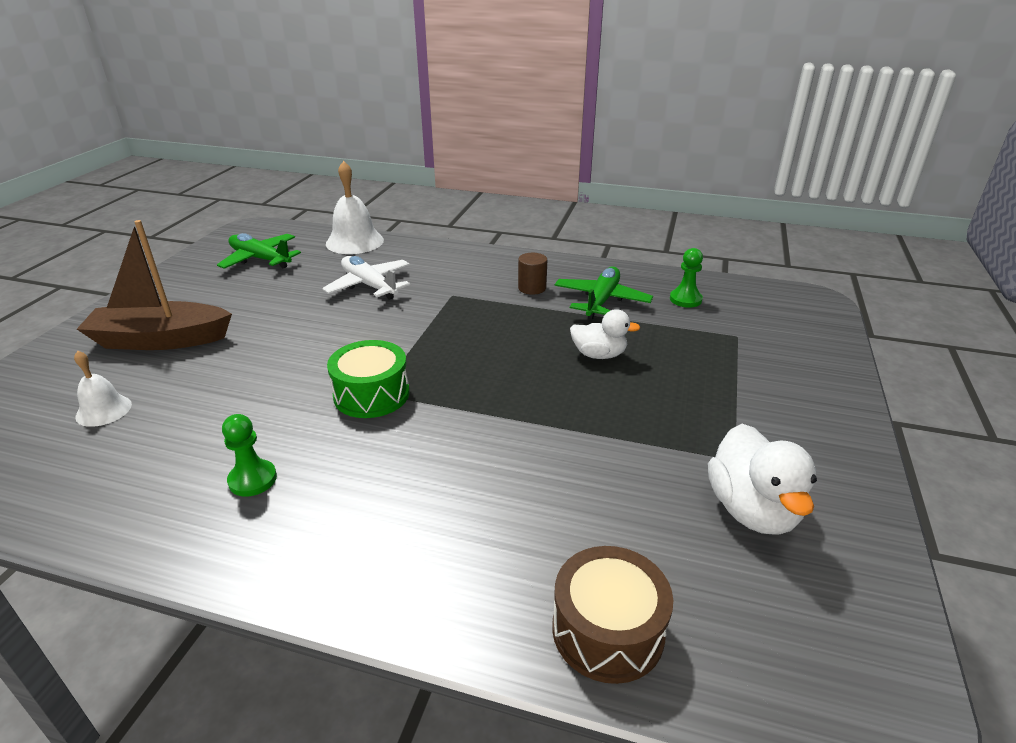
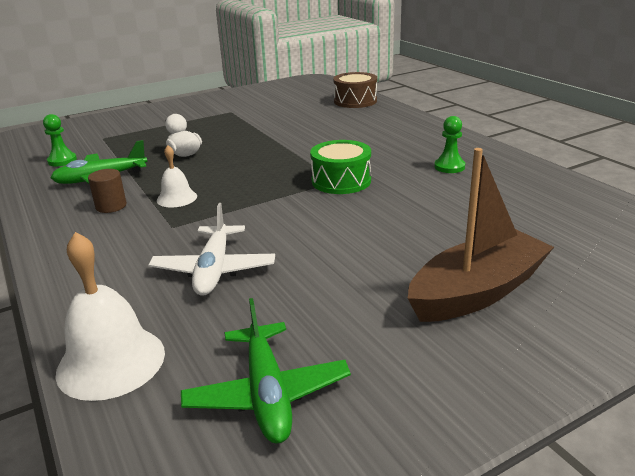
camera: 135 degrees left, 5 degrees down
white bell [74,351,132,427] -> white bell moved to [157,145,197,207]
brown boat [77,220,232,350] -> brown boat turned 75 degrees counterclockwise [408,148,554,322]
white duck [708,424,817,534] -> none

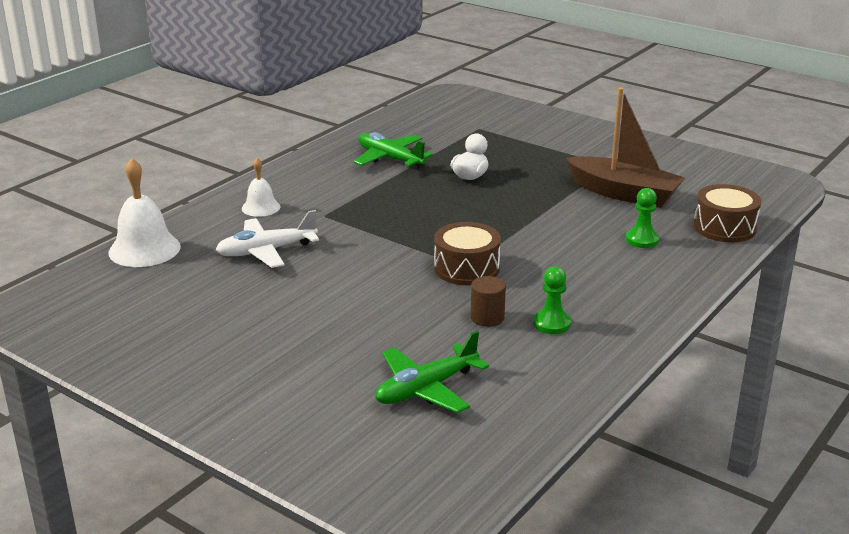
camera: 65 degrees right, 0 degrees up
green pawn [43,114,77,166] -> green pawn moved to [626,188,659,248]
brown cylinder [88,169,127,213] -> brown cylinder moved to [471,276,506,327]
white bell [157,145,197,207] -> white bell moved to [242,158,280,217]
green plane [181,298,351,443] -> green plane moved to [375,331,489,413]
green drum [310,140,371,194] -> brown drum [434,222,501,285]
brown boat [408,148,554,322] -> brown boat moved to [566,88,685,208]

